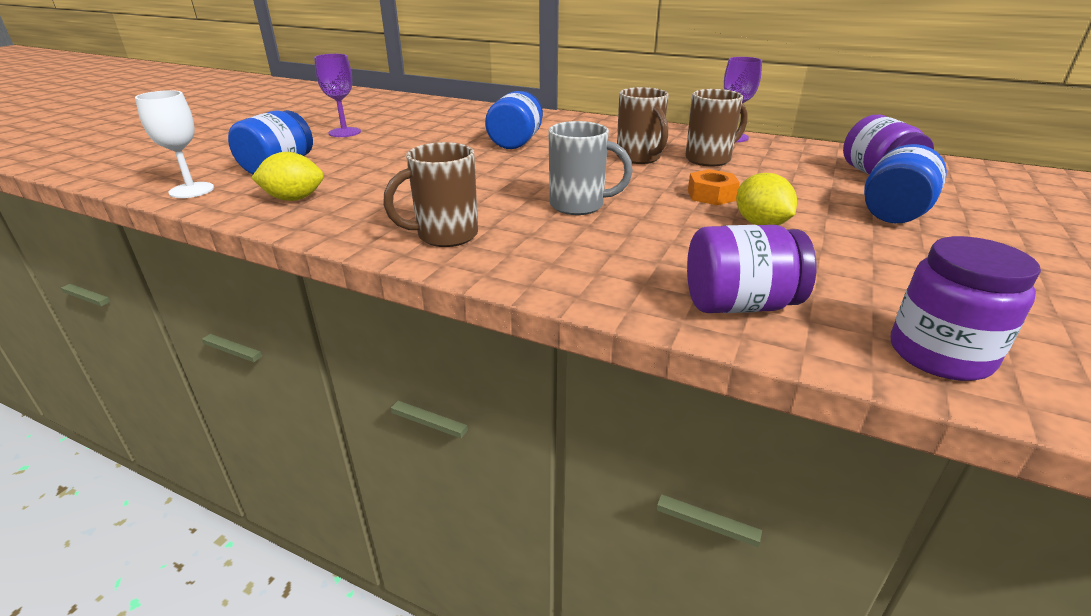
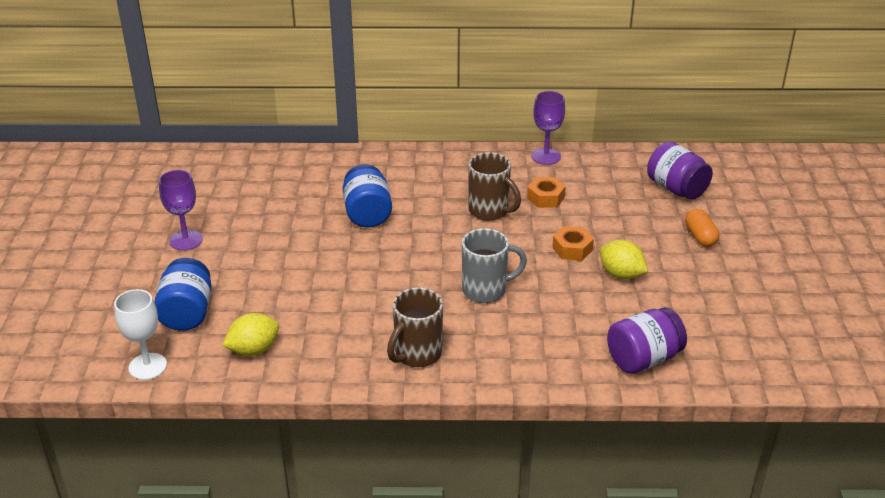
camera: 25 degrees left, 5 degrees up
brown mug [685,89,748,166] -> orange nut [527,177,566,208]
blue jar [864,144,947,223] -> orange capsule [685,209,719,247]
purple jar [891,236,1041,381] -> none

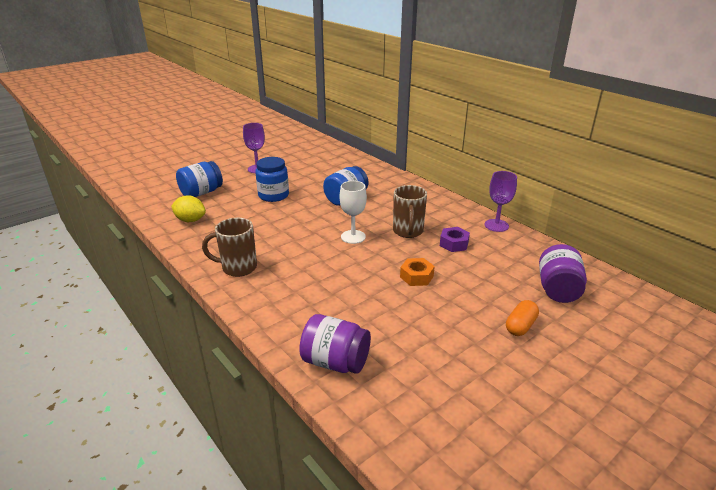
camera: 50 degrees right, 5 degrees down
white goblet [114,289,167,380] -> white goblet moved to [340,181,367,244]
grey mug [462,228,527,303] -> none
orange nut [527,177,566,208] -> purple nut [440,227,470,252]
yellow lemon [600,240,648,280] -> none
none -> blue jar [255,157,289,202]

